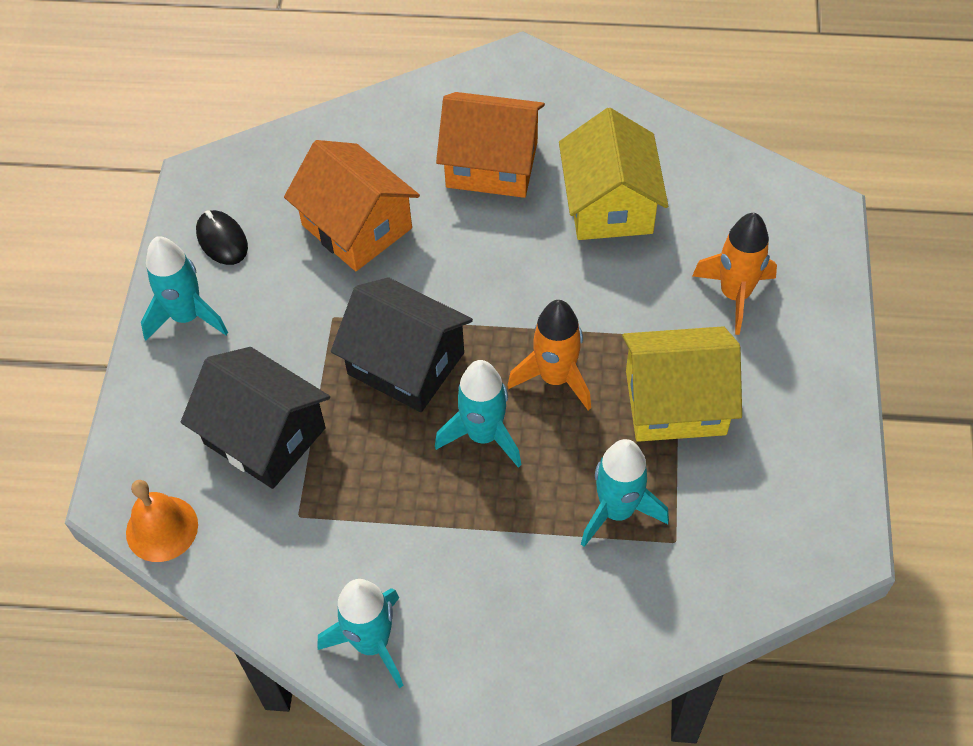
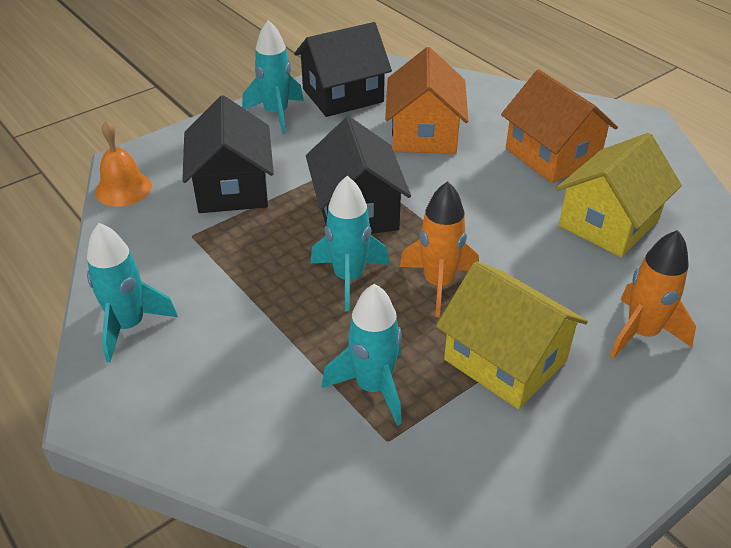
camera: 45 degrees right, 15 degrees down
black mouse [196,210,248,265] -> black house [294,22,392,117]

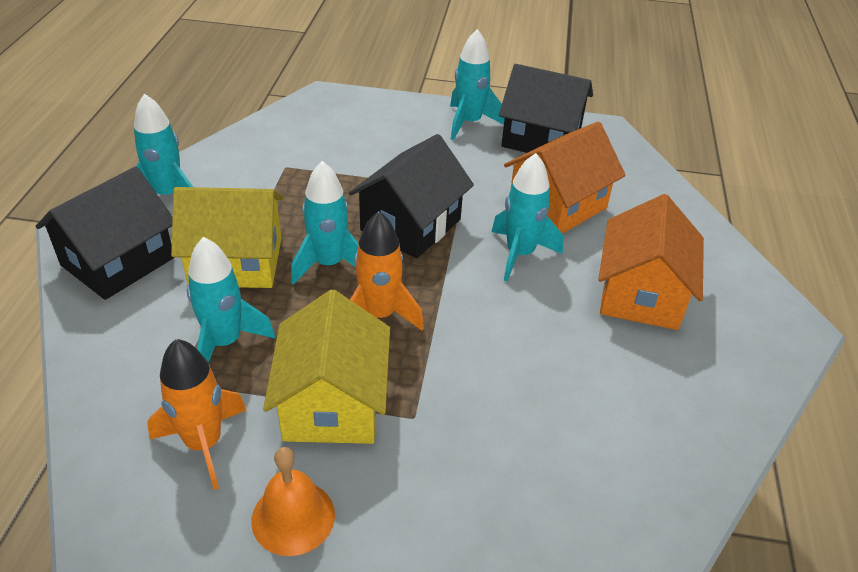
camera: 45 degrees right, 0 degrees up
orange bell [95,121,152,207] -> orange bell moved to [251,447,335,556]
black house [182,95,274,213] -> black house moved to [36,167,174,300]
yellow house [555,133,682,257] -> yellow house moved to [171,187,284,288]
orange rocket [610,230,696,359] -> orange rocket moved to [147,339,247,490]
none -> turquoise rocket [491,153,563,282]

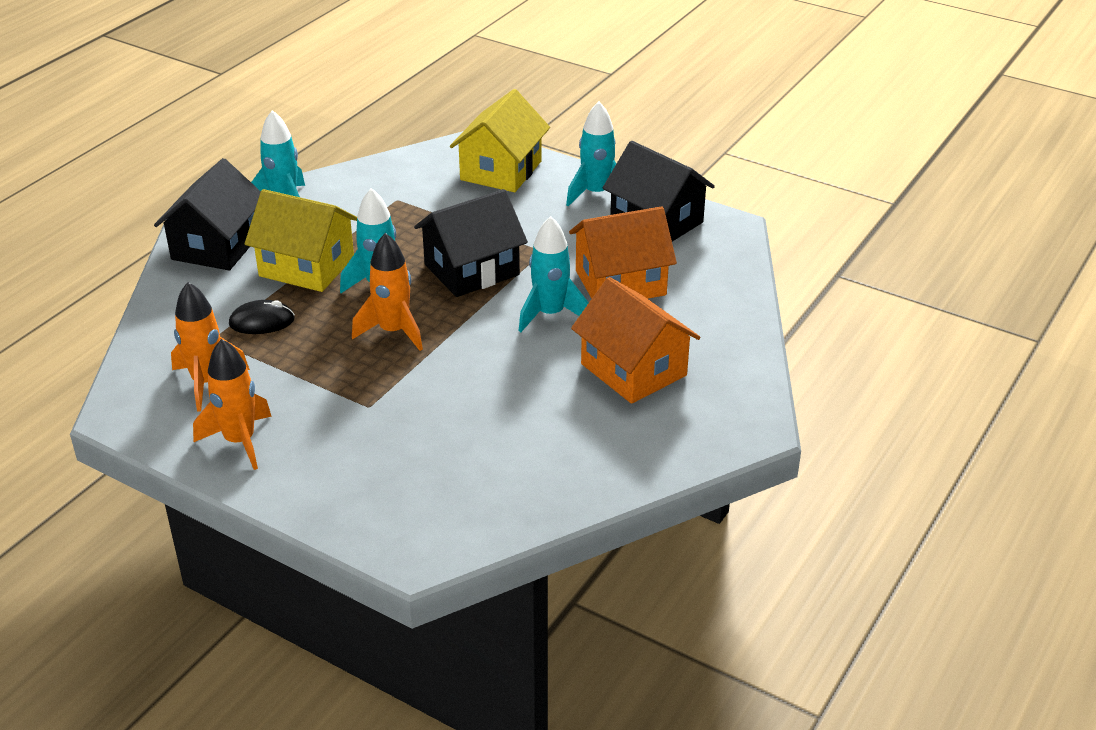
camera: 25 degrees right, 5 degrees down
black house [36,167,174,300] -> black house turned 45 degrees counterclockwise [154,158,261,271]
turquoise rocket [187,237,275,363] -> black mouse [229,300,295,334]
orange bell [251,447,335,556] -> orange rocket [193,339,272,470]
yellow house [263,290,390,444] -> yellow house moved to [450,89,550,192]
orange house [598,194,704,330] -> orange house turned 75 degrees counterclockwise [571,277,700,404]

